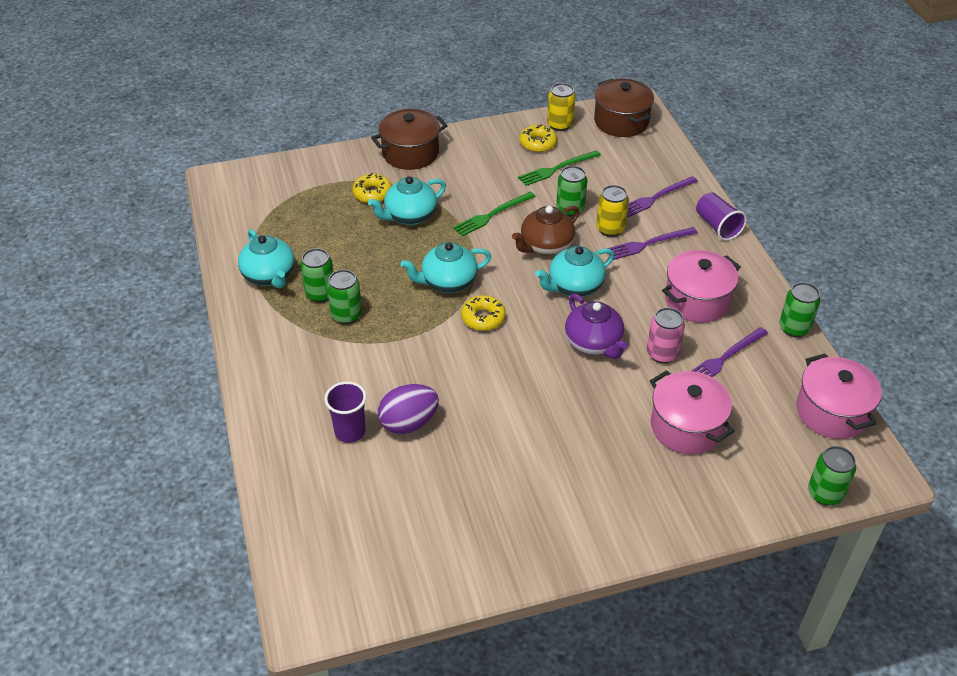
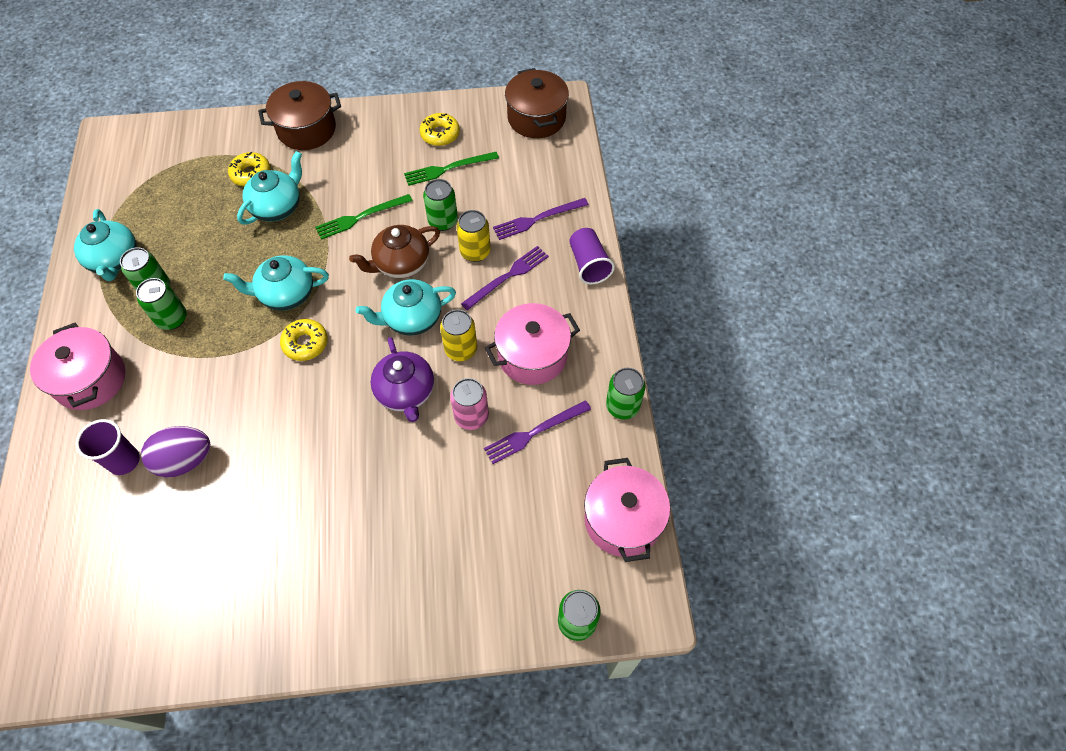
camera: 10 degrees right, 15 degrees up
turquoise teapot [368,176,446,225] -> turquoise teapot turned 150 degrees clockwise [237,151,302,225]
yellow can [547,83,576,131] -> yellow can moved to [440,309,477,361]
purple fork [607,227,697,260] -> purple fork turned 150 degrees clockwise [461,246,549,310]
pink pot [650,370,735,454] -> pink pot moved to [30,323,125,410]

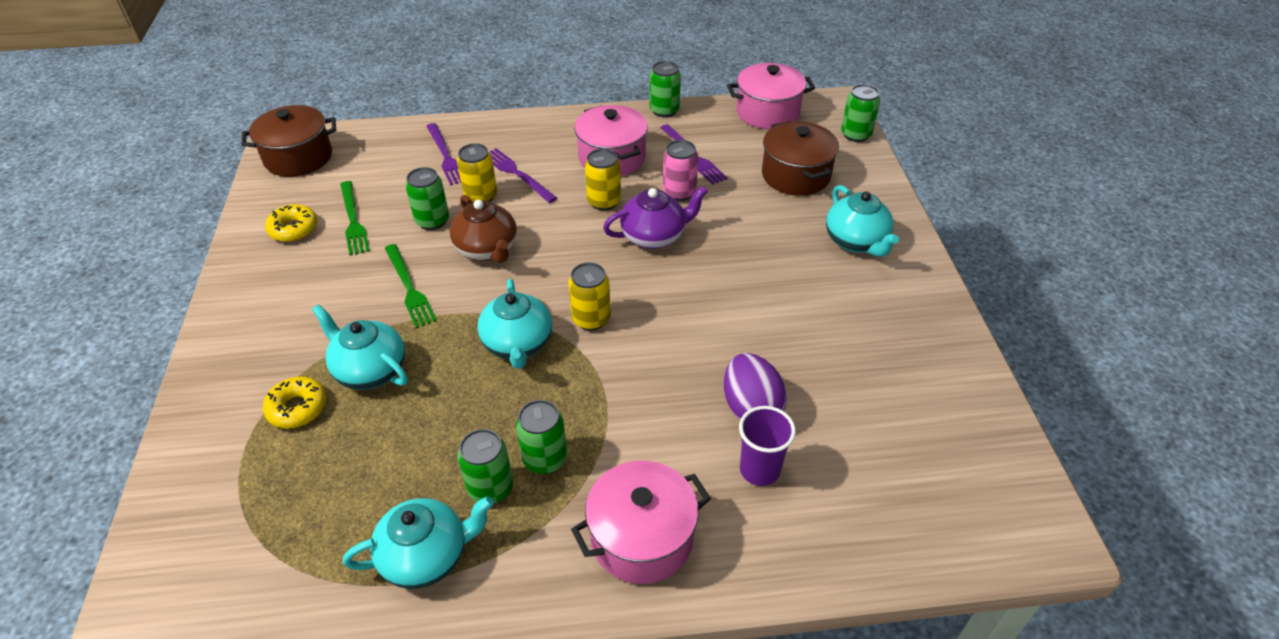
camera: 90 degrees left, 15 degrees down
brown pot [258,81,341,150] -> brown pot moved to [762,121,839,196]
yellow donut [280,319,328,361] -> yellow can [568,262,611,331]
turquoise teapot [356,279,456,335] -> turquoise teapot moved to [826,185,899,257]
purple cup [569,228,615,284] -> none

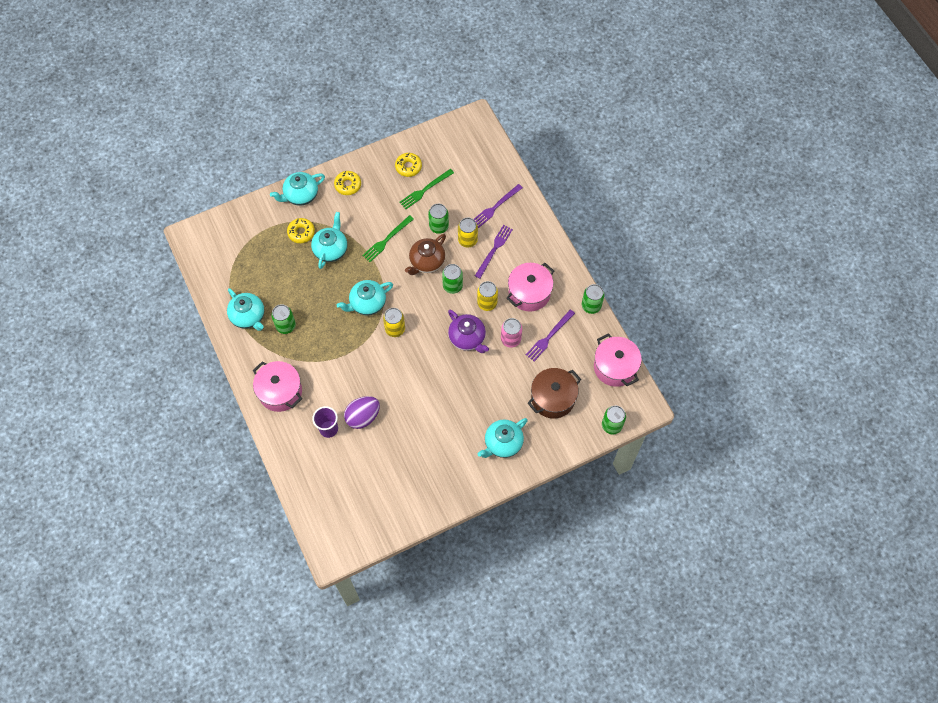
camera: 70 degrees right, 20 degrees up
brown pot [241,105,336,177] -> none
green can [516,400,567,474] -> green can moved to [442,264,463,294]
none -> turquoise teapot [270,172,325,206]
none -> yellow donut [334,171,361,195]

